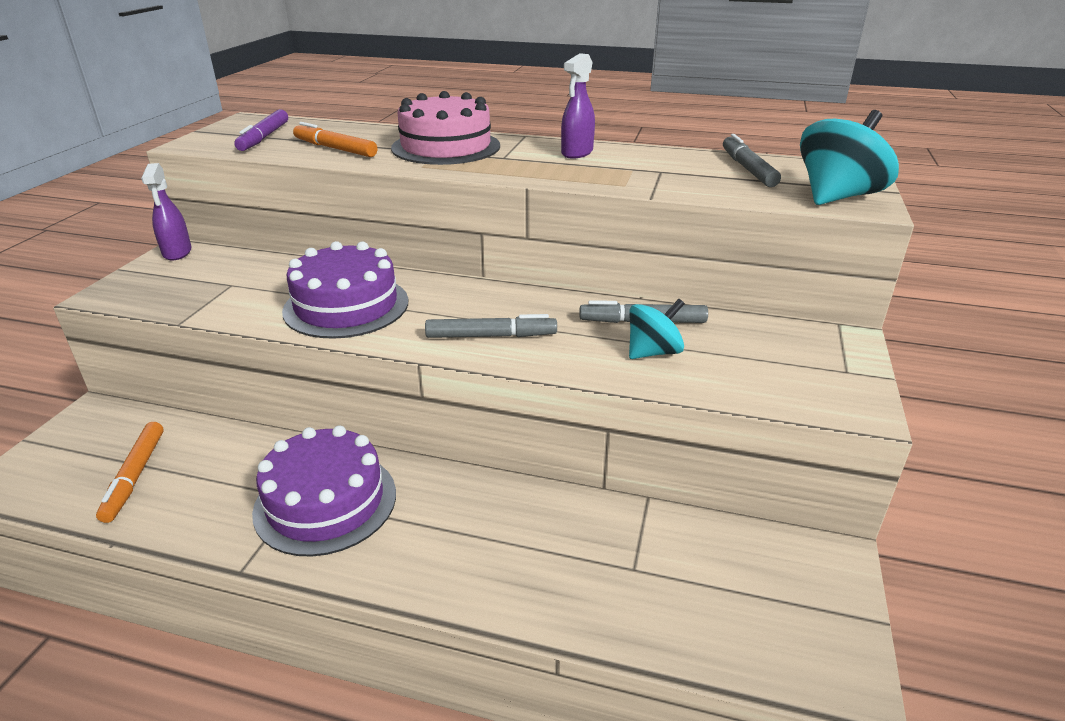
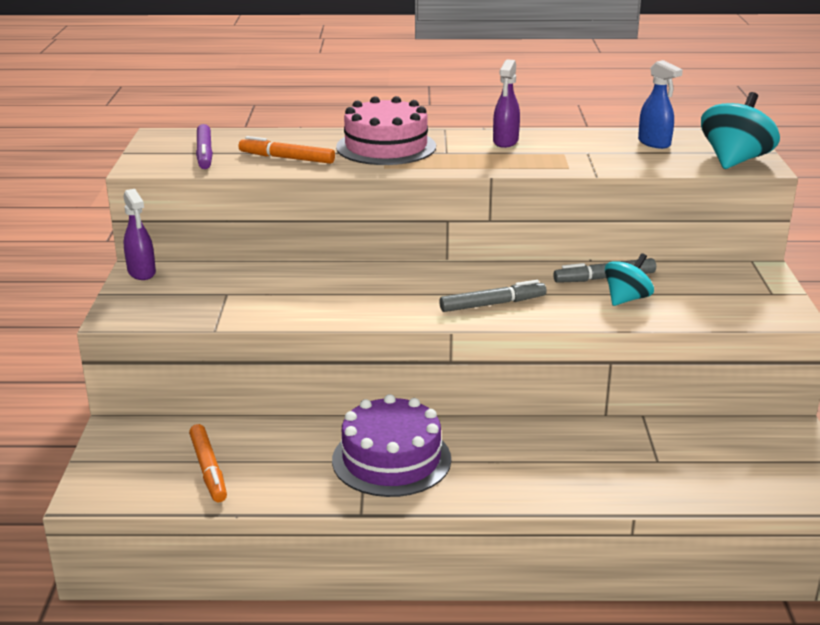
camera: 15 degrees left, 5 degrees down
purple cake [282,241,408,339] -> none
grey marker [723,134,781,187] -> blue spray bottle [638,60,683,149]

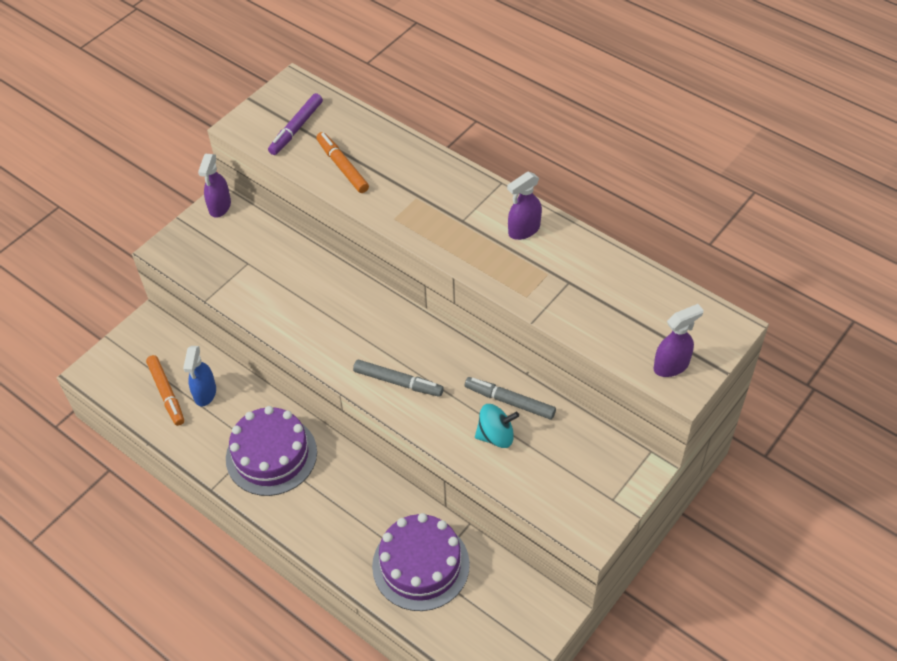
camera: 40 degrees right, 25 degrees up
orange marker [189,424,227,502] -> orange marker turned 45 degrees counterclockwise [146,355,184,426]
pink cake [336,96,436,165] -> none
blue spray bottle [638,60,683,149] -> blue spray bottle moved to [183,346,216,407]
turquoise spinning top [701,92,780,169] -> purple spray bottle [654,304,704,377]
none -> purple cake [372,513,470,611]

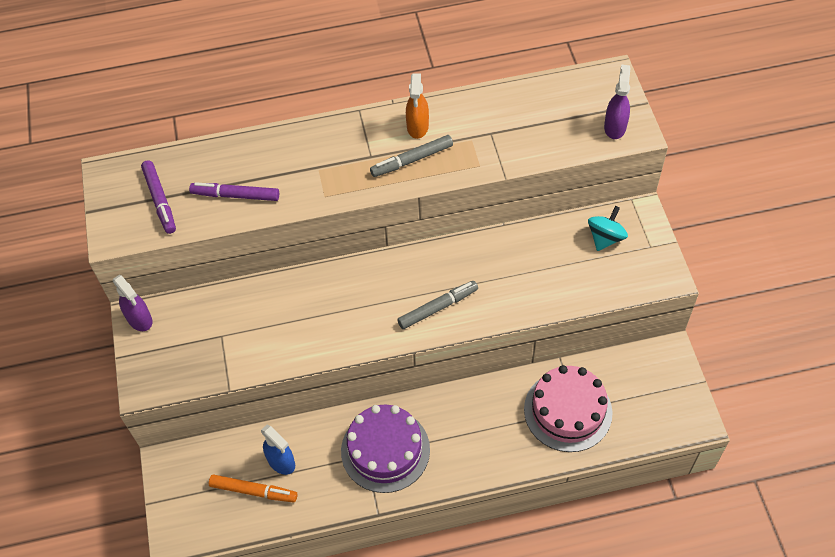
camera: 50 degrees left, 5 degrees up
orange marker [316,132,369,193] -> purple marker [189,182,279,201]
purple cake [372,513,470,611] -> pink cake [524,365,613,452]
grey marker [465,377,556,420] -> grey marker moved to [370,135,453,177]
turquoise spinning top [475,404,519,448] -> turquoise spinning top moved to [588,206,628,251]
purple spray bottle [507,172,542,240] -> orange spray bottle [406,73,429,139]

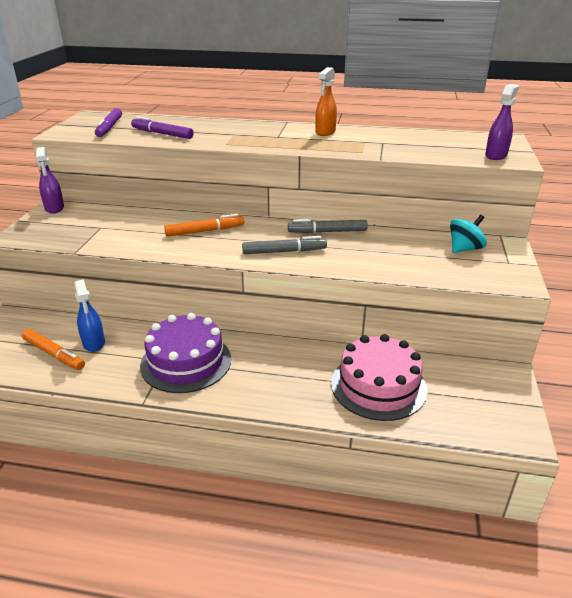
camera: 20 degrees right, 25 degrees down
grey marker [370,135,453,177] -> grey marker moved to [288,219,368,233]
none -> orange marker [164,214,244,237]

